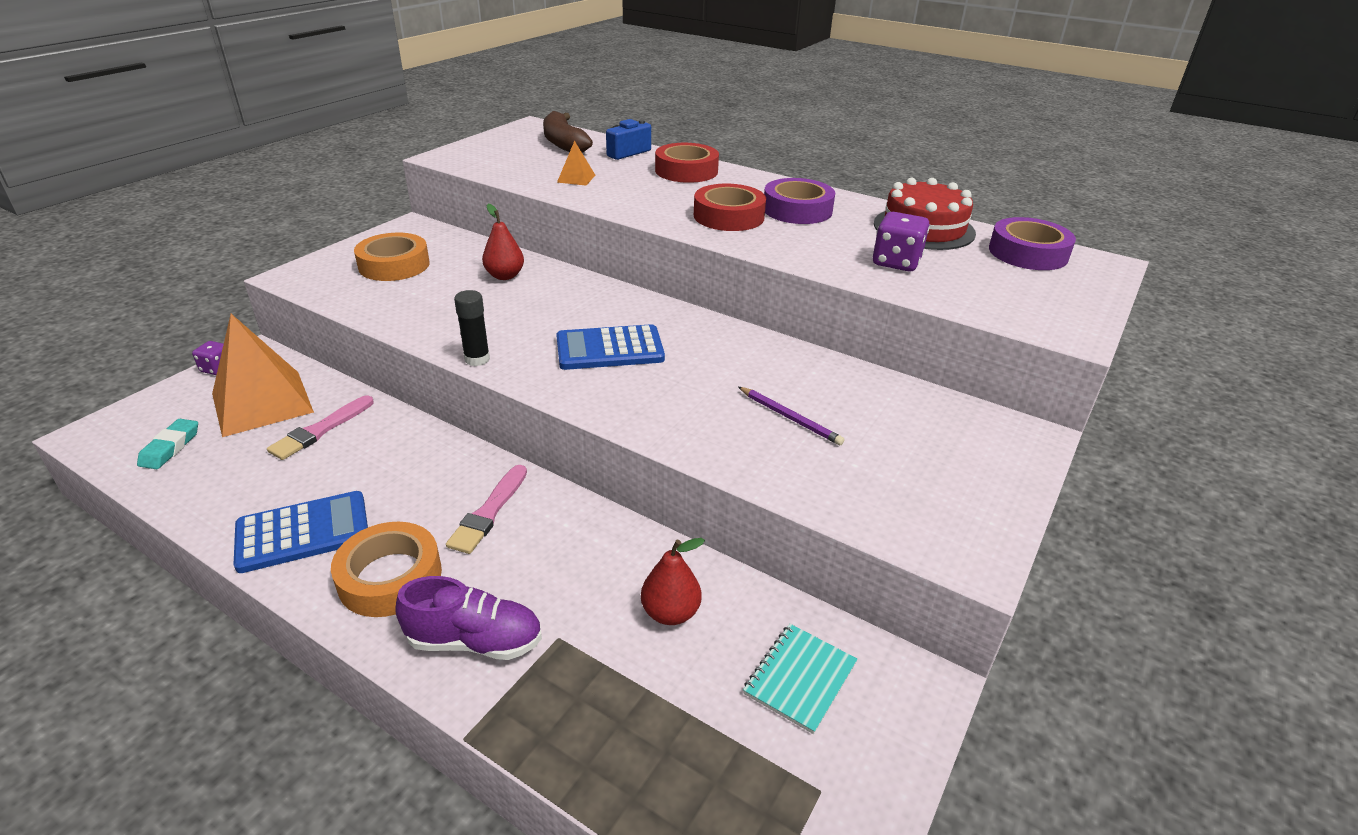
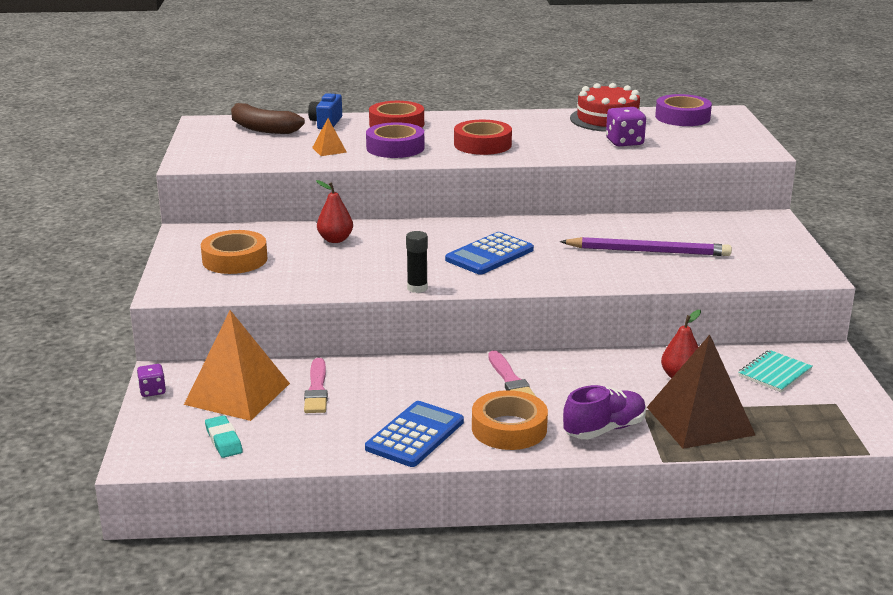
camera: 35 degrees left, 10 degrees down
purple pencil [738,387,845,445] -> purple pencil [560,237,732,256], size x1.83
turquoise notebook [743,624,858,734] -> turquoise notebook turned 45 degrees clockwise [738,350,813,393]
purple tape [764,178,835,224] -> purple tape moved to [366,122,424,158]
none -> brown pyramid [647,335,755,449]

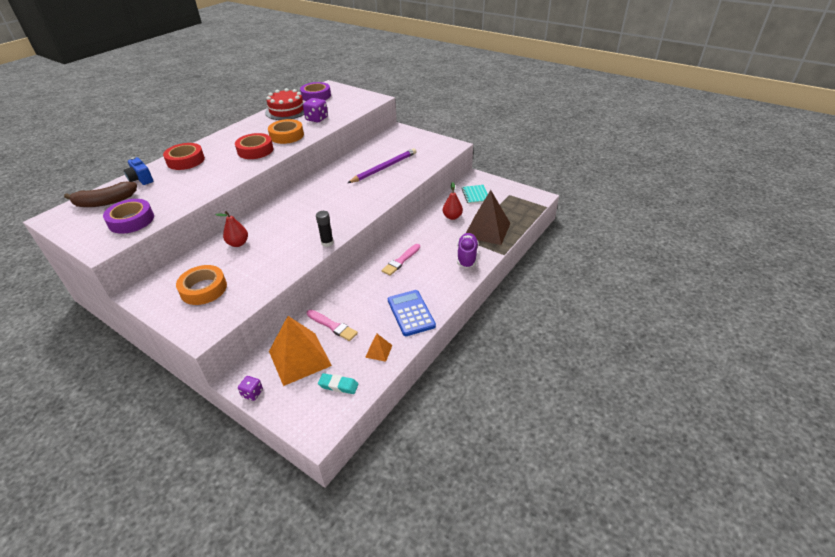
camera: 50 degrees left, 15 degrees up
orange pyramid [312,118,347,156] -> orange pyramid moved to [365,334,392,362]
purple tape [366,122,424,158] -> purple tape moved to [103,199,154,234]
blue calculator [445,232,534,275] -> none
orange tape [472,390,548,450] -> orange tape moved to [268,119,304,144]
pink brush [488,350,536,396] -> pink brush turned 105 degrees clockwise [381,244,420,276]

